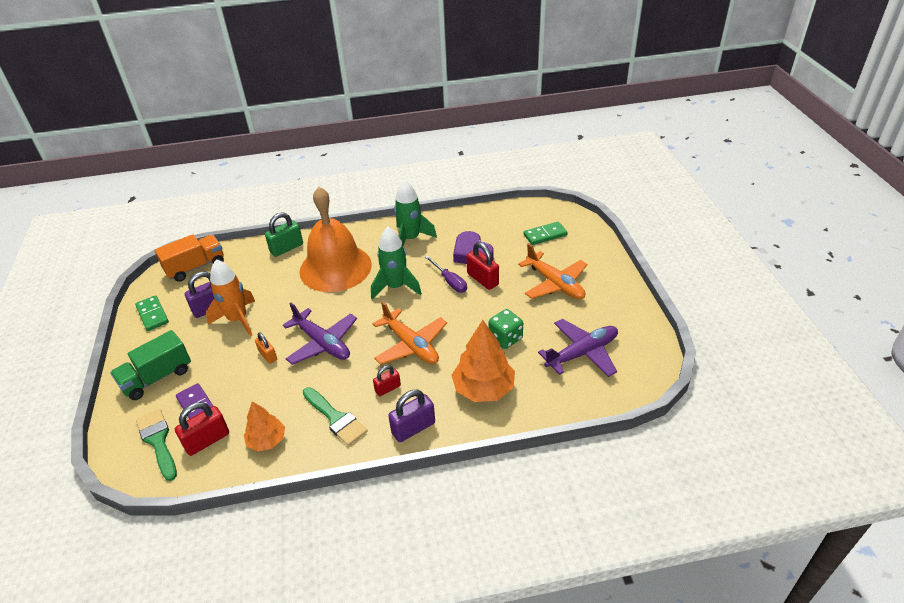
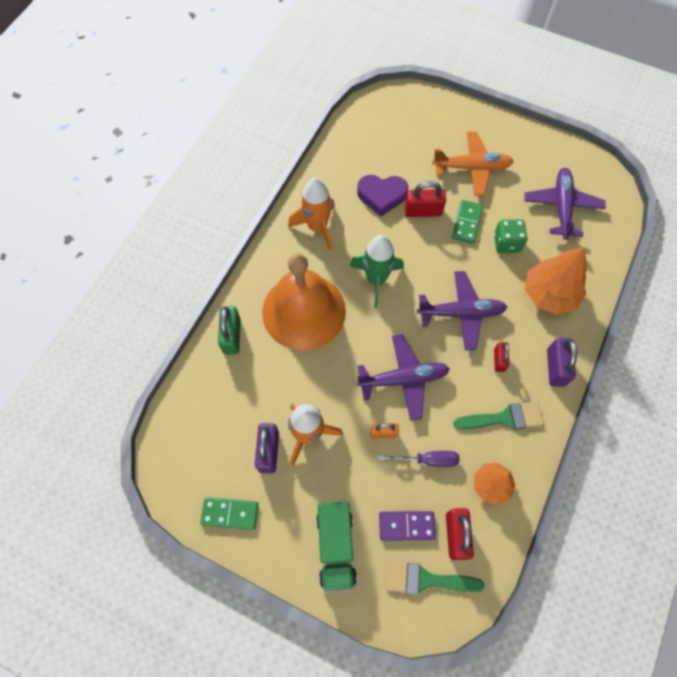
camera: 55 degrees left, 25 degrees up
orange truck [155,234,224,282] -> none
orange plane [373,301,447,365] -> purple plane [417,271,507,350]
green rocket [394,180,437,245] -> orange rocket [288,178,335,251]
purple screwdriver [425,256,467,293] -> purple screwdriver moved to [377,451,460,467]
green domino [524,222,568,245] -> green domino moved to [452,200,483,244]

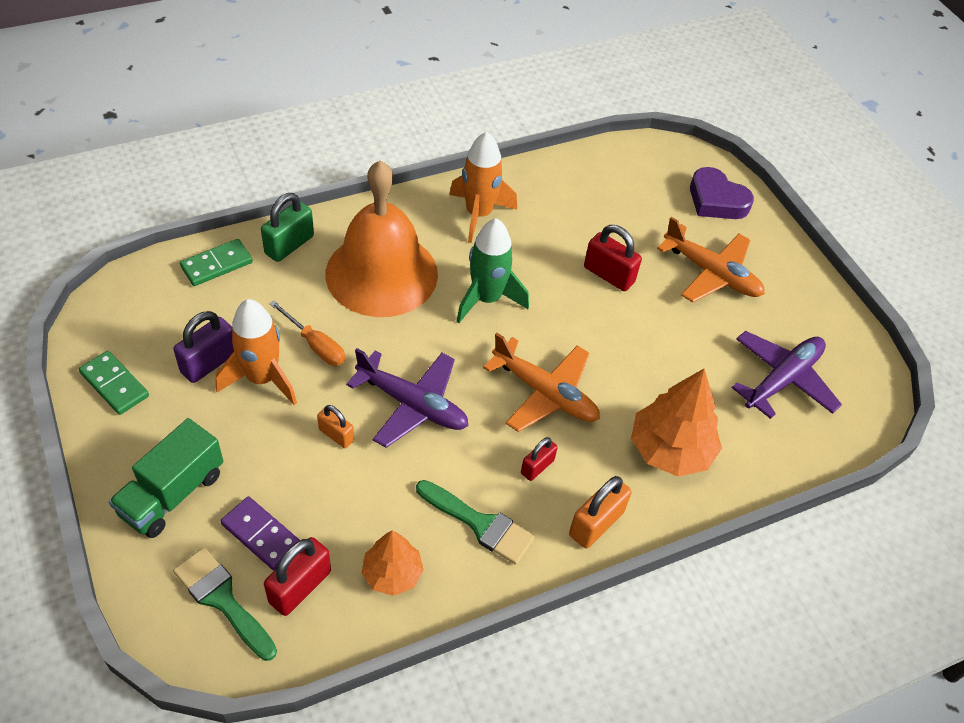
camera: 35 degrees right, 15 degrees down
purple heart [357,175,408,216] -> purple heart moved to [690,167,754,219]
purple screwdriver [377,451,460,467] -> none
purple plane [417,271,507,350] -> orange plane [483,333,600,432]
green domino [452,200,483,244] -> green domino moved to [180,239,253,286]
green dice [494,219,528,253] -> none
purple padlock [547,338,577,387] -> orange padlock [569,476,632,549]
none -> orange screwdriver [269,301,345,366]

